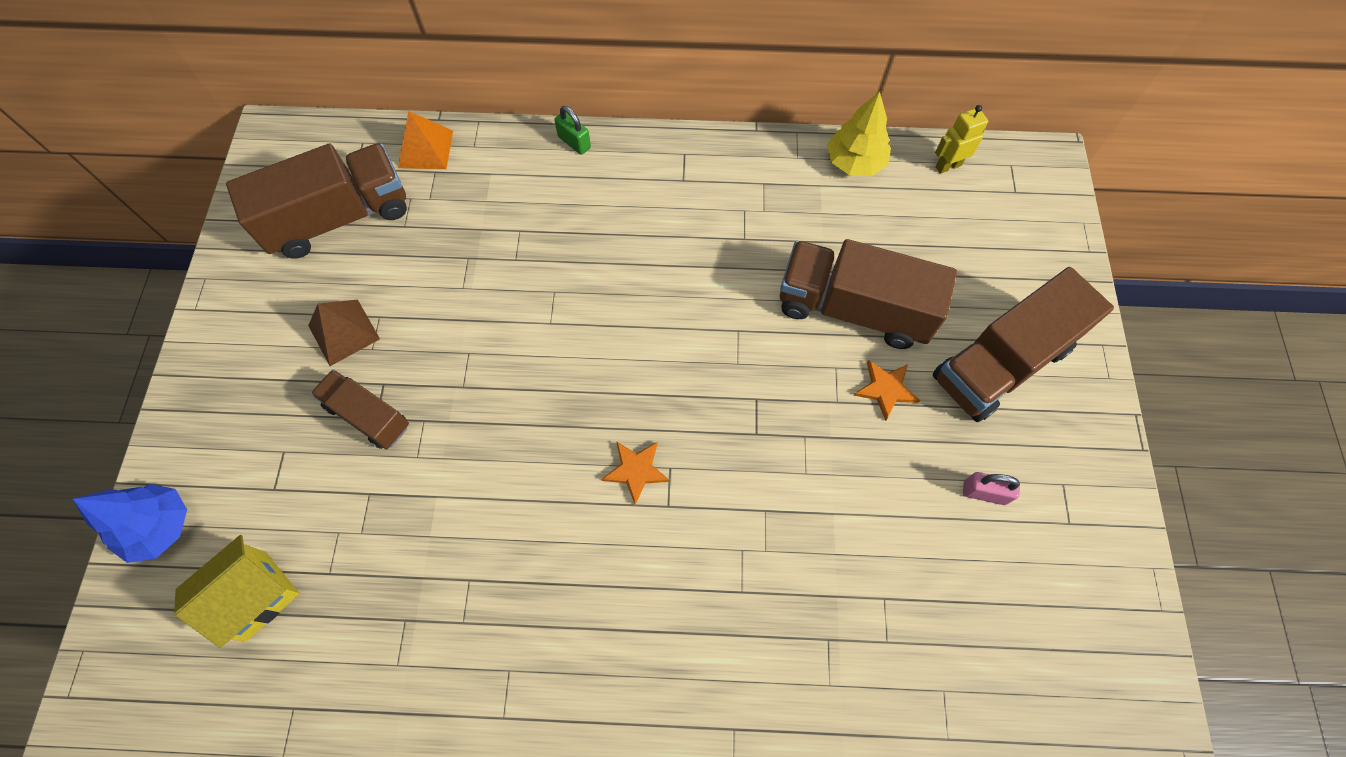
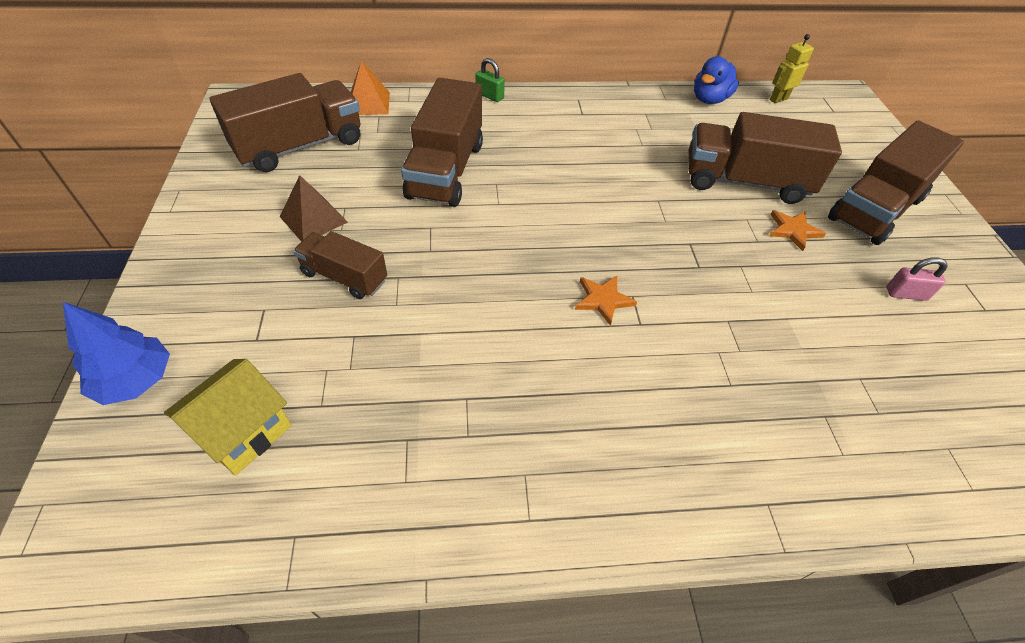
camera: 10 degrees left, 15 degrees down
yellow tree [827,91,891,176] -> blue duck [694,56,739,104]
none -> brown truck [401,78,483,207]

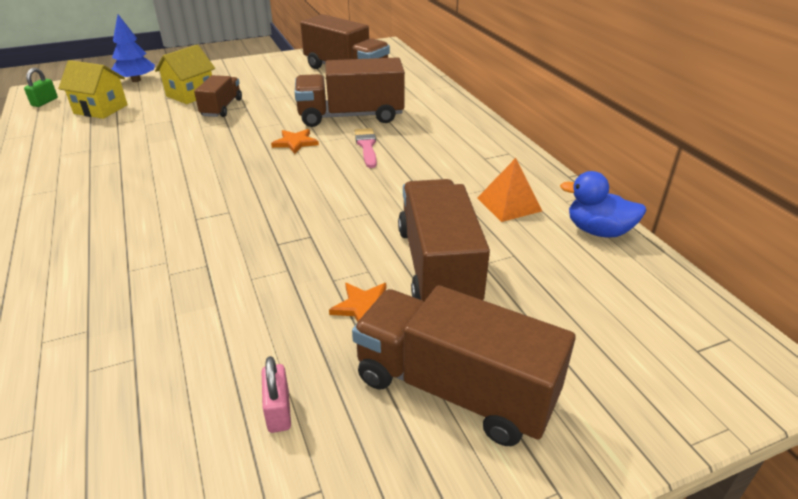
camera: 75 degrees right, 15 degrees down
brown pyramid [280,175,348,242] -> none
orange pyramid [351,60,390,115] -> orange pyramid moved to [477,158,542,222]
green padlock [476,58,505,102] -> green padlock moved to [24,68,58,107]
orange star [575,276,637,326] -> orange star moved to [271,129,319,154]
yellow robot [770,34,814,103] -> none
none -> yellow house [155,45,215,104]
none -> pink brush [355,128,377,168]

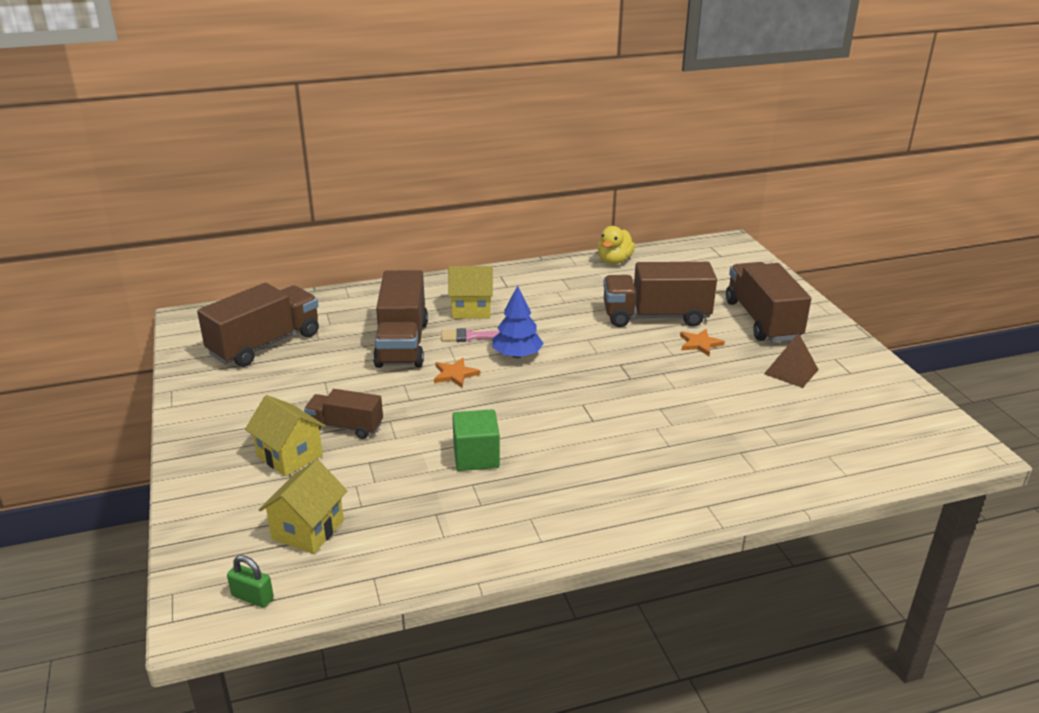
camera: 85 degrees left, 5 degrees down
blue tree [111,15,155,82] -> blue tree moved to [492,285,544,358]
pink padlock [262,356,291,433] -> brown pyramid [764,333,819,388]
brown truck [352,285,576,446] -> brown truck turned 135 degrees clockwise [726,262,811,342]
orange pyramid [477,158,542,222] -> none
blue duck [560,171,647,237] -> yellow duck [598,226,635,264]
none -> yellow house [448,266,493,319]
none -> green cube [452,409,500,471]

